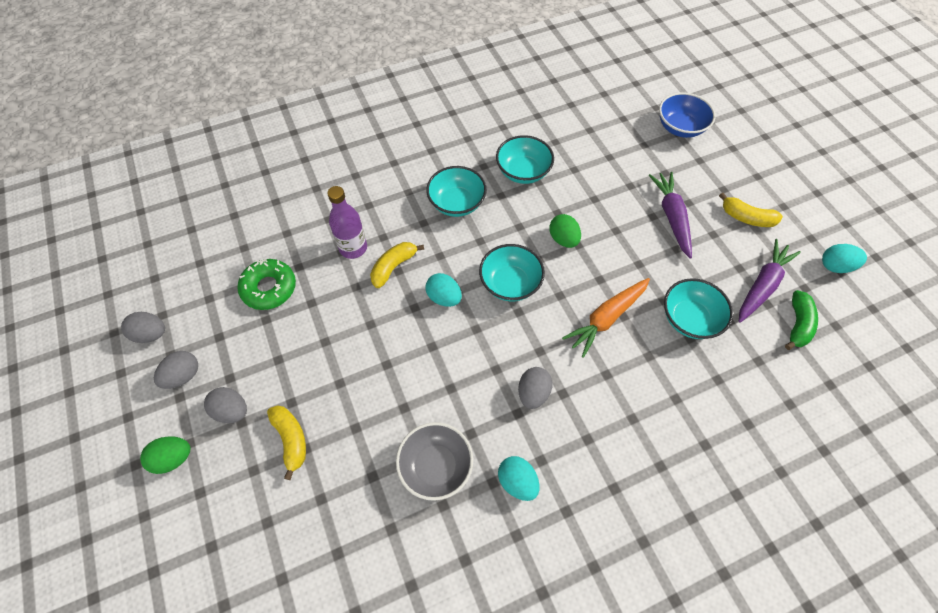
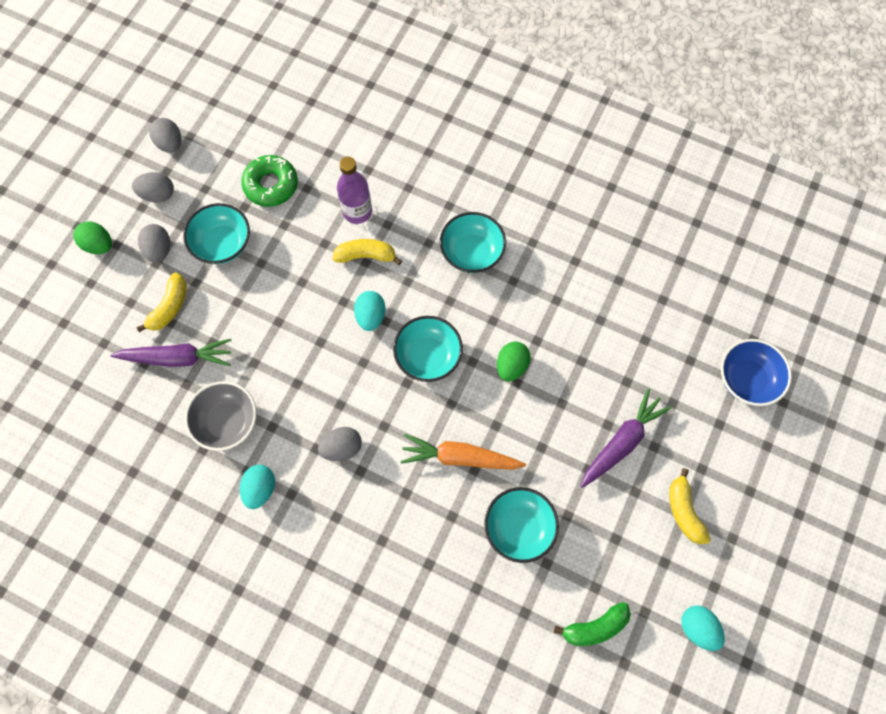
camera: 50 degrees right, 10 degrees up
turquoise bowl [496,135,554,184] -> turquoise bowl moved to [183,203,250,264]
purple carrot [739,239,801,323] -> purple carrot moved to [111,339,232,367]

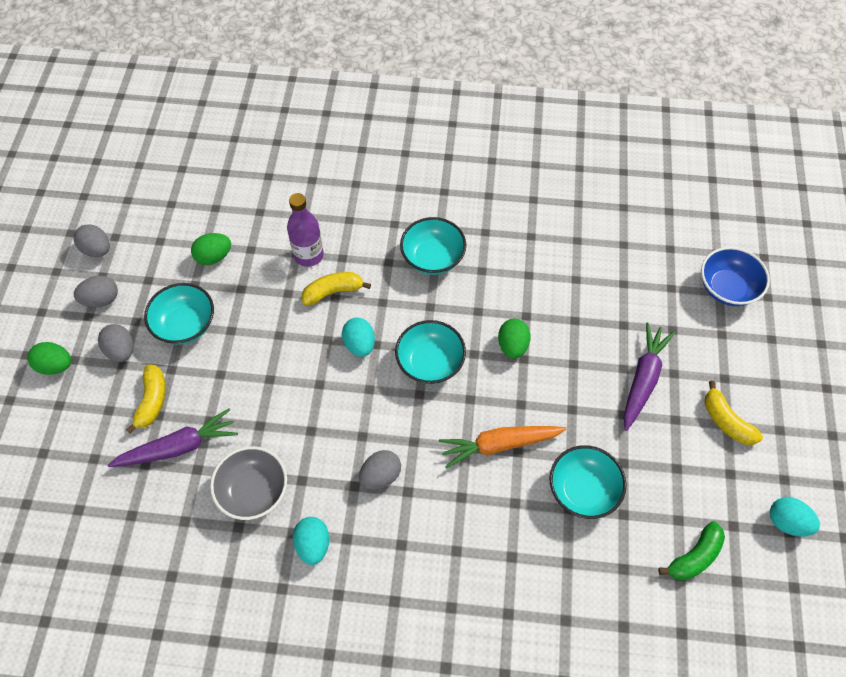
camera: 20 degrees left, 10 degrees down
green donut [241,155,298,207] -> green egg [191,233,231,265]

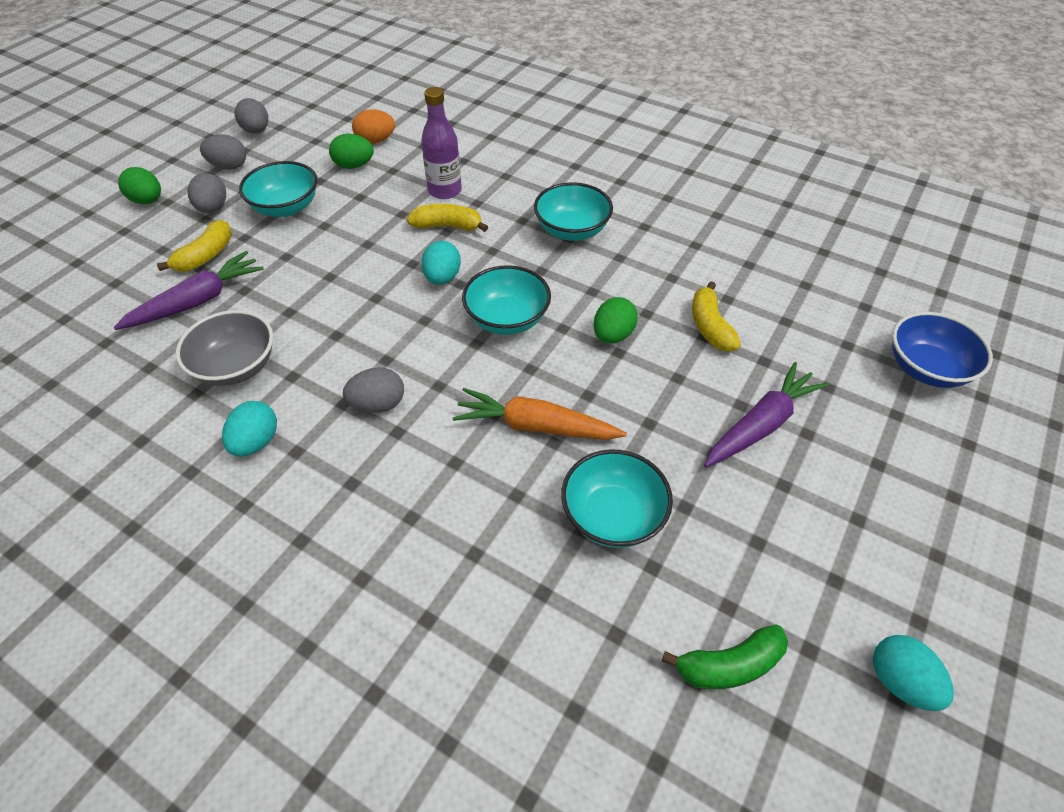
camera: 25 degrees right, 10 degrees down
purple carrot [108,409,238,467] -> purple carrot turned 45 degrees counterclockwise [114,251,264,330]
yellow banana [704,381,763,445] -> yellow banana moved to [692,281,741,351]
none -> orange egg [352,109,395,144]

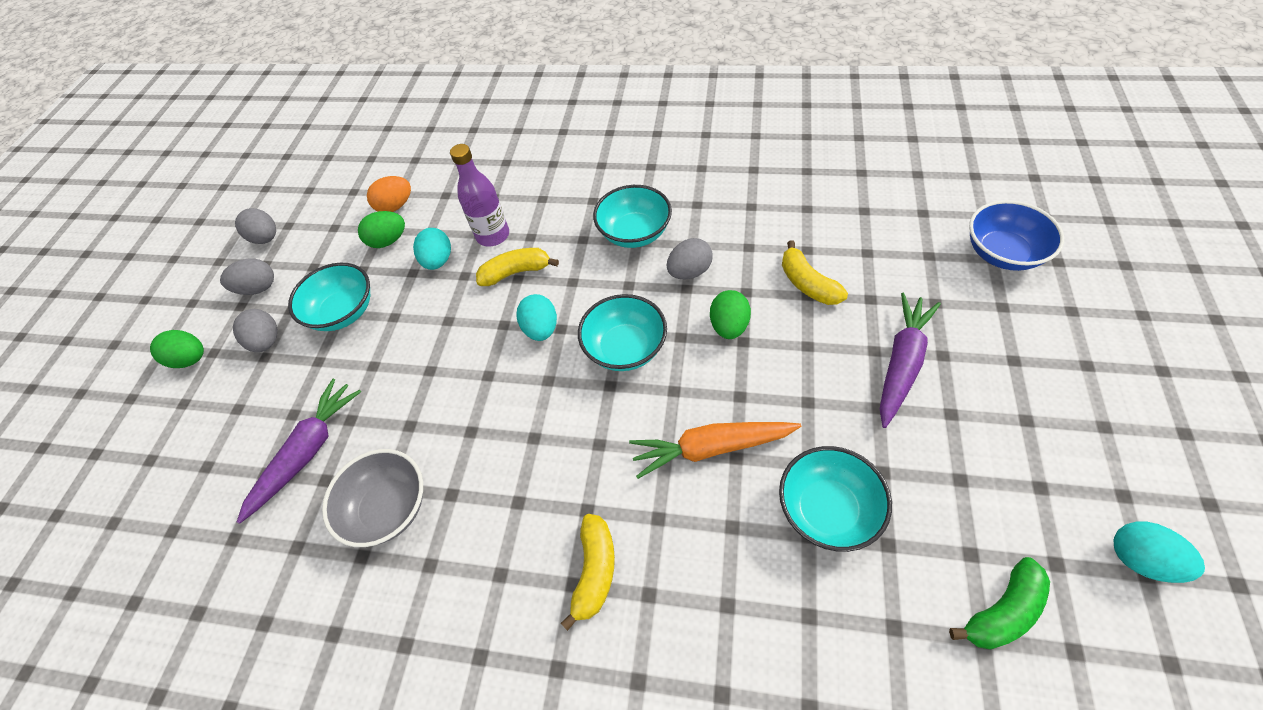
camera: 15 degrees left, 5 degrees up
yellow banana [157,220,232,272] -> yellow banana moved to [561,514,615,631]
turquoise egg [222,401,277,456] -> turquoise egg moved to [413,228,451,270]
grey egg [343,367,404,413] -> grey egg moved to [667,238,713,279]

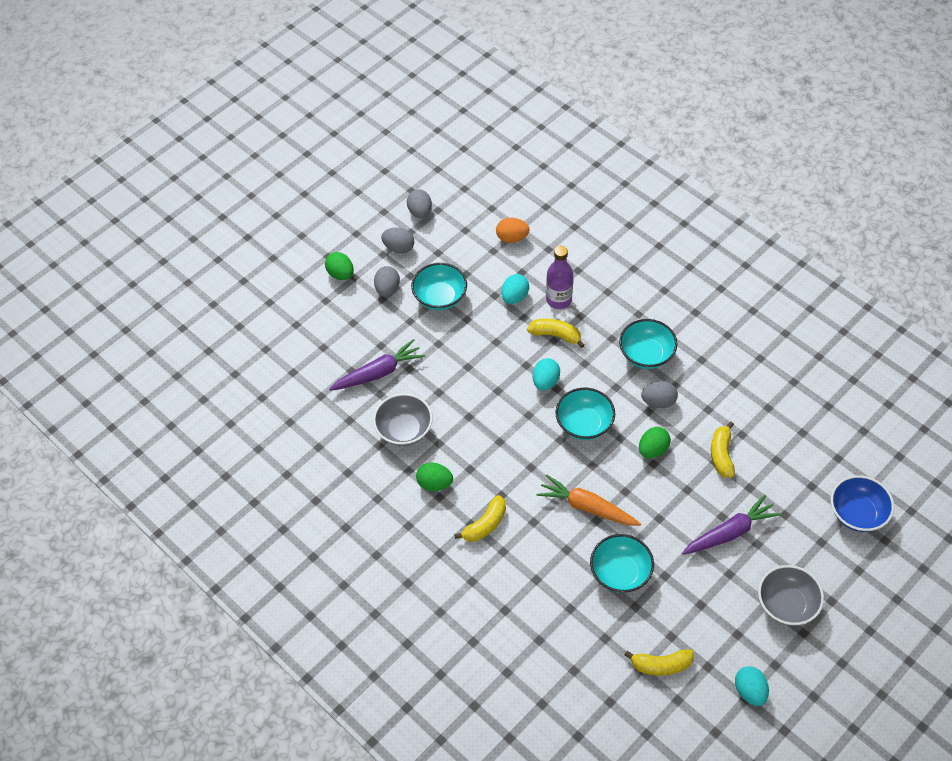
camera: 30 degrees right, 0 degrees up
green egg [358,211,405,248] -> green egg moved to [416,463,453,491]
green banana [949,557,1050,650] -> yellow banana [624,649,694,676]
none -> grey bowl [758,565,824,626]

